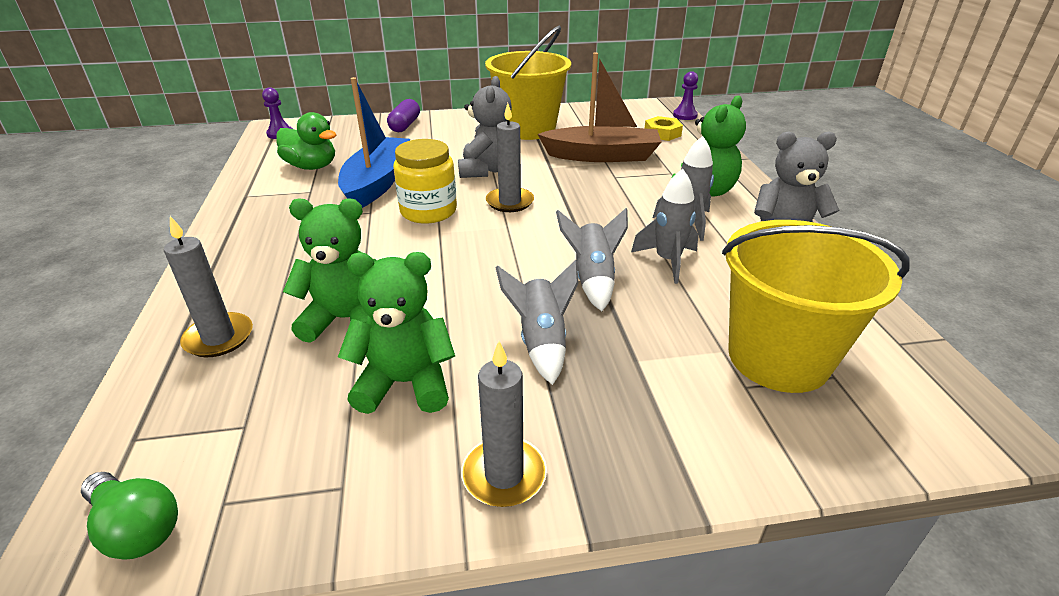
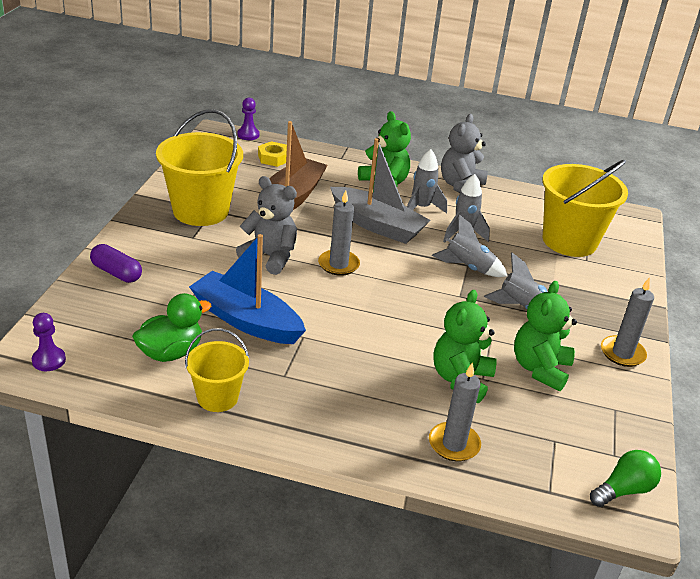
camera: 70 degrees left, 0 degrees up
yellow jar [393,139,457,224] -> none
none -> yellow bucket [185,328,249,412]
none -> grey boat [330,138,431,244]

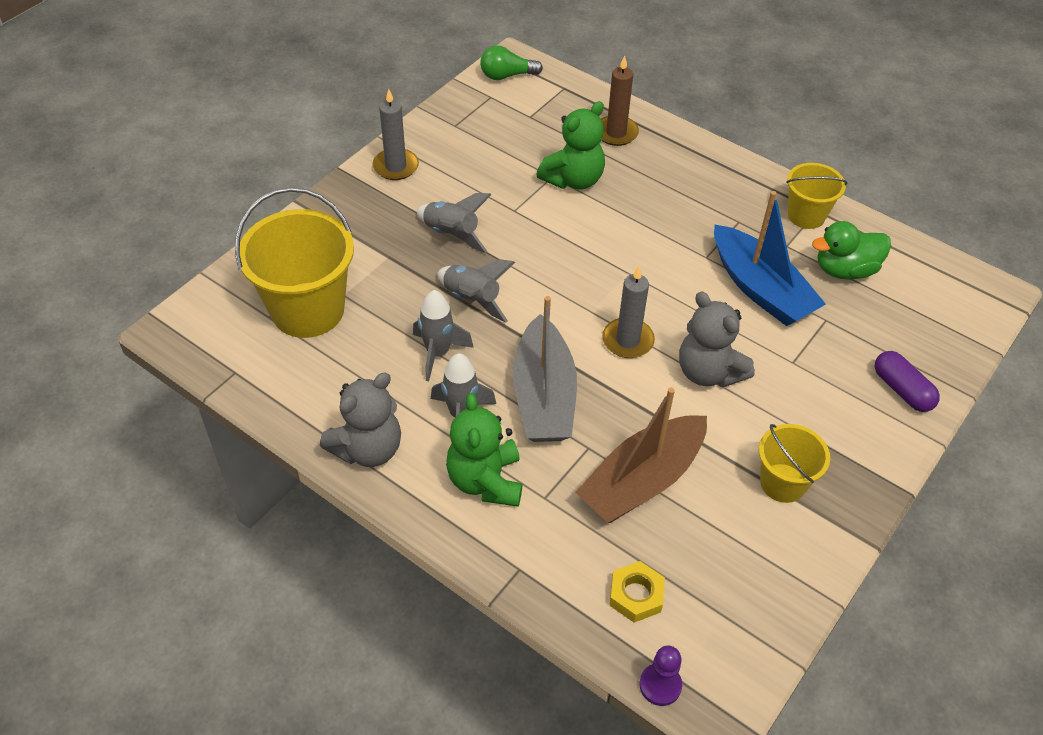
camera: 155 degrees left, 15 degrees up
purple pawn [32,313,66,371] -> none
yellow bucket [156,109,243,226] -> yellow bucket [759,424,830,503], size x0.56
grey boat [330,138,431,244] -> grey boat turned 150 degrees counterclockwise [512,296,577,442]
grey candle [429,363,481,461] -> brown candle [601,56,639,146]
green teddy bear [514,281,577,391] -> none

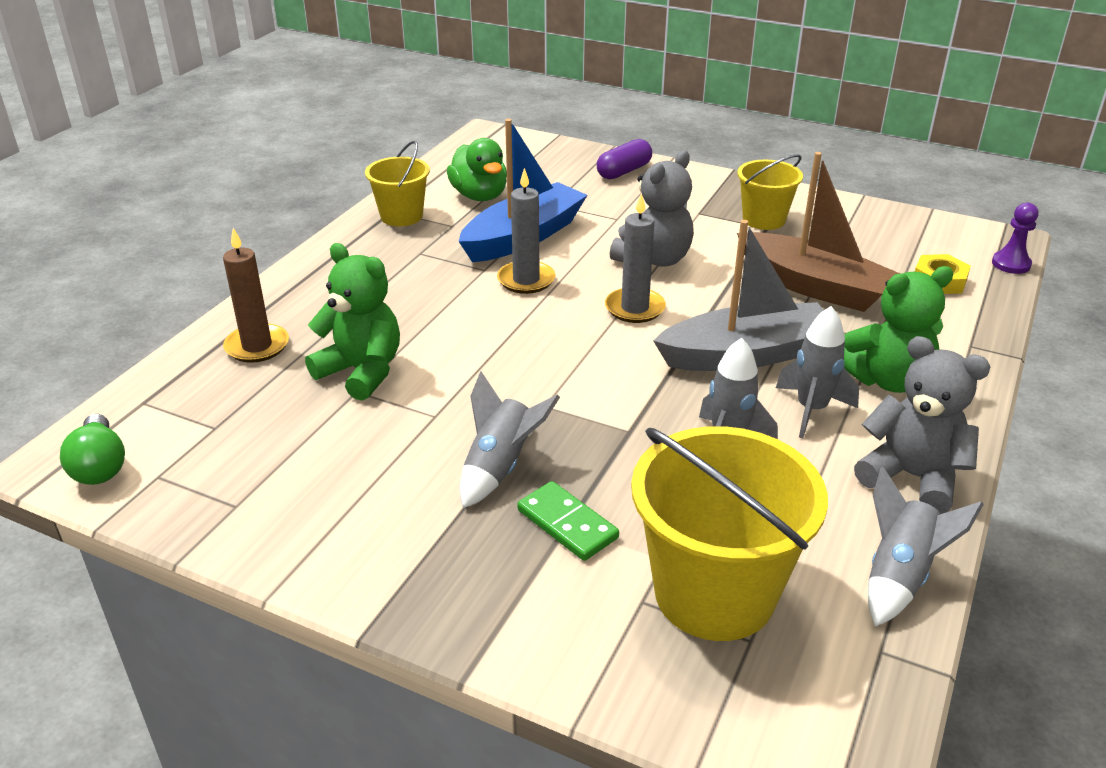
camera: 100 degrees left, 15 degrees down
grey candle [373,89,419,180] -> grey candle moved to [497,168,556,294]
grey rocket [438,259,515,323] -> grey rocket moved to [868,467,984,626]
none -> green domino [517,481,619,561]

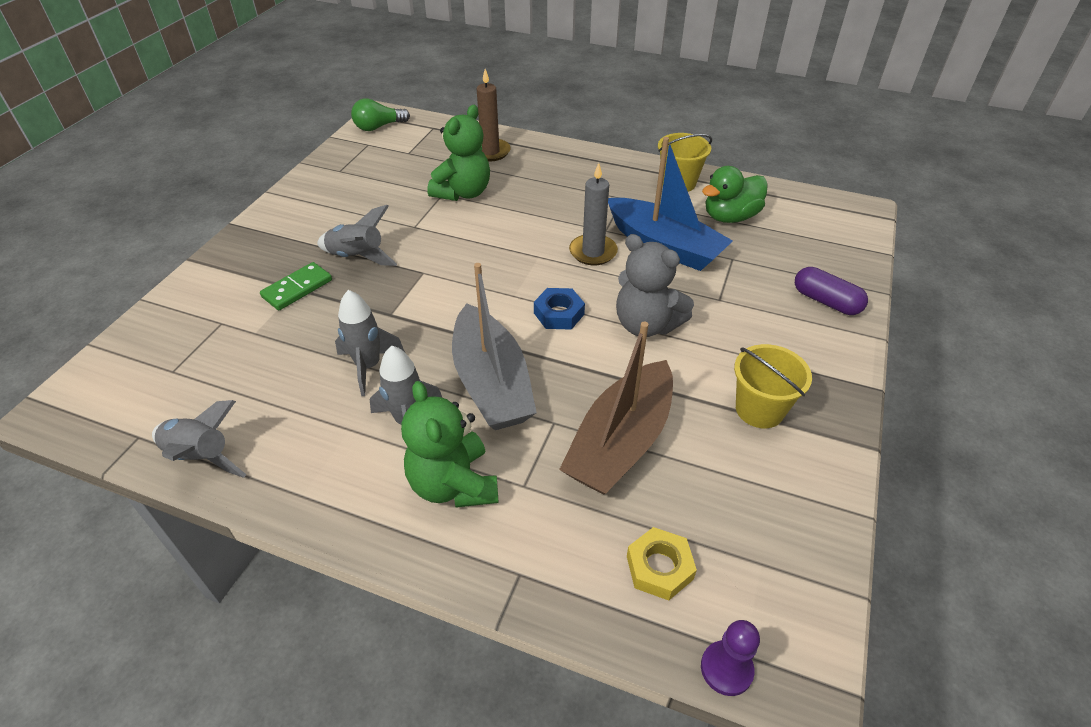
camera: 85 degrees right, 10 degrees up
grey candle [605,193,666,323] -> blue nut [534,288,585,330]
yellow bucket [631,426,828,641] -> none
grey teddy bear [854,336,990,514] -> none

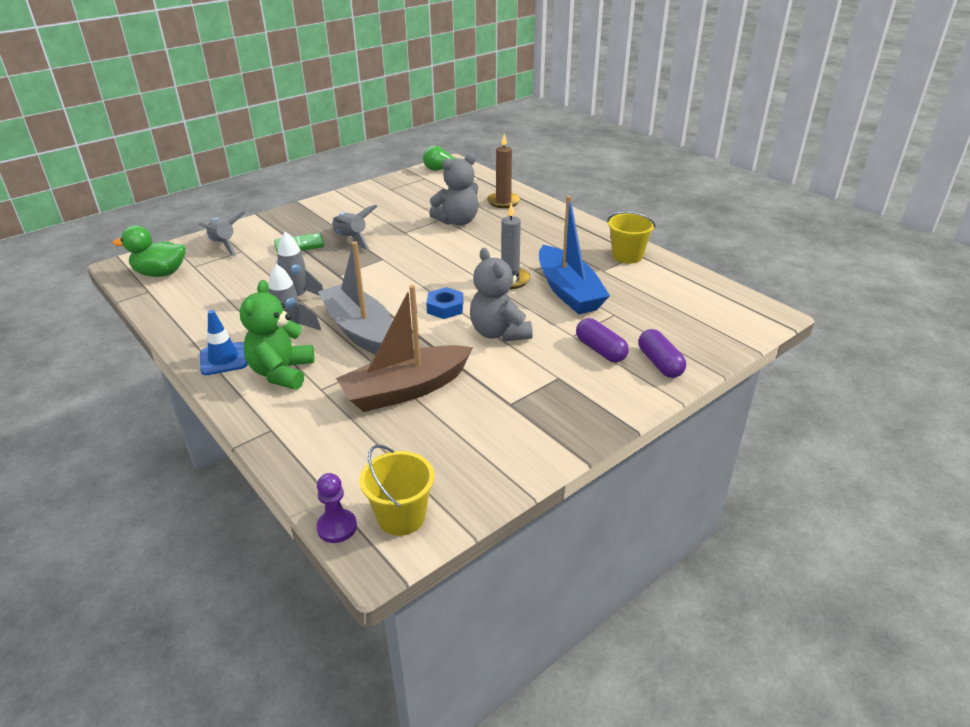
camera: 30 degrees right, 10 degrees down
grey rocket [152,400,247,478] -> grey rocket moved to [199,211,245,256]
green teddy bear [428,105,490,201] -> grey teddy bear [429,153,479,226]
grey boat [452,263,537,430] -> grey boat turned 135 degrees clockwise [318,241,393,355]
yellow nut [627,527,697,601] -> none
green duck [702,166,768,223] -> green duck moved to [113,225,186,277]
yellow bucket [734,344,812,428] -> yellow bucket moved to [360,445,434,536]
none -> blue traffic cone [200,310,248,375]
none -> purple capsule [576,318,629,362]

